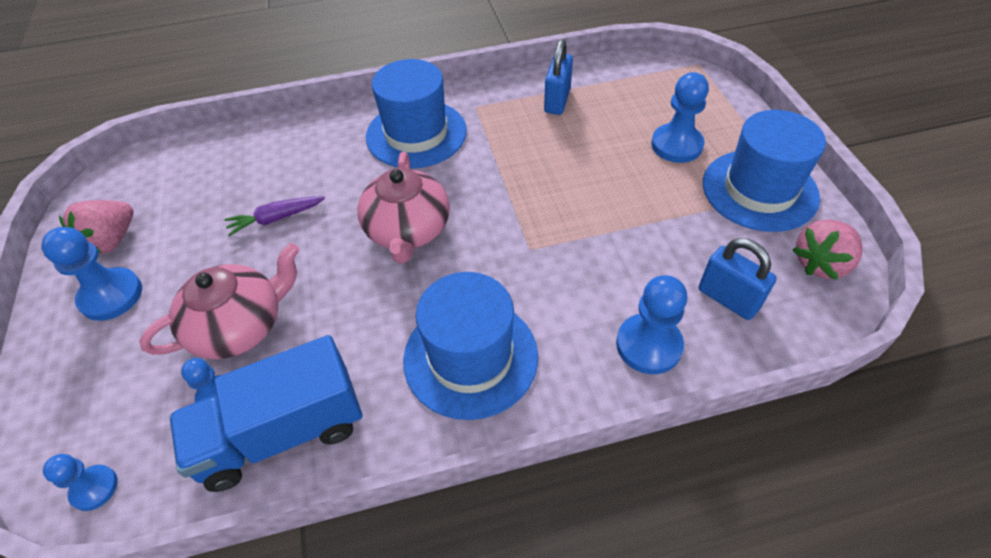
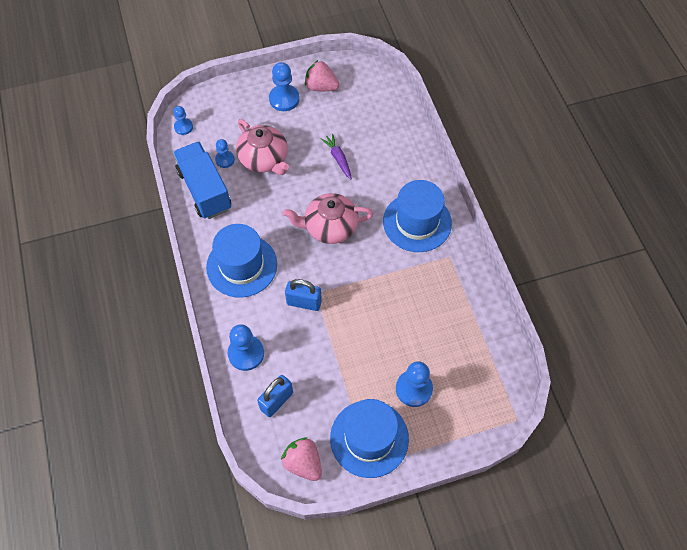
camera: 85 degrees right, 10 degrees up
blue padlock [544,39,573,115] -> blue padlock moved to [285,279,322,311]

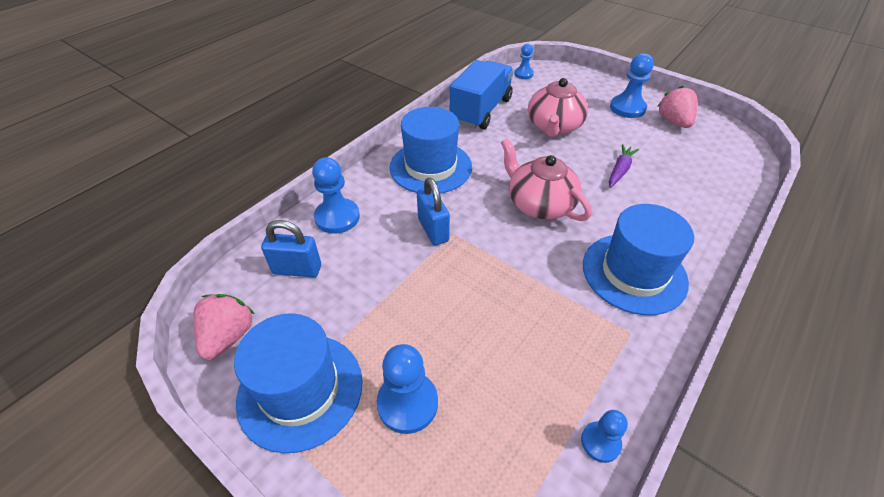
camera: 55 degrees right, 15 degrees down
blue pawn [215,139,235,168] -> blue pawn moved to [581,410,628,463]

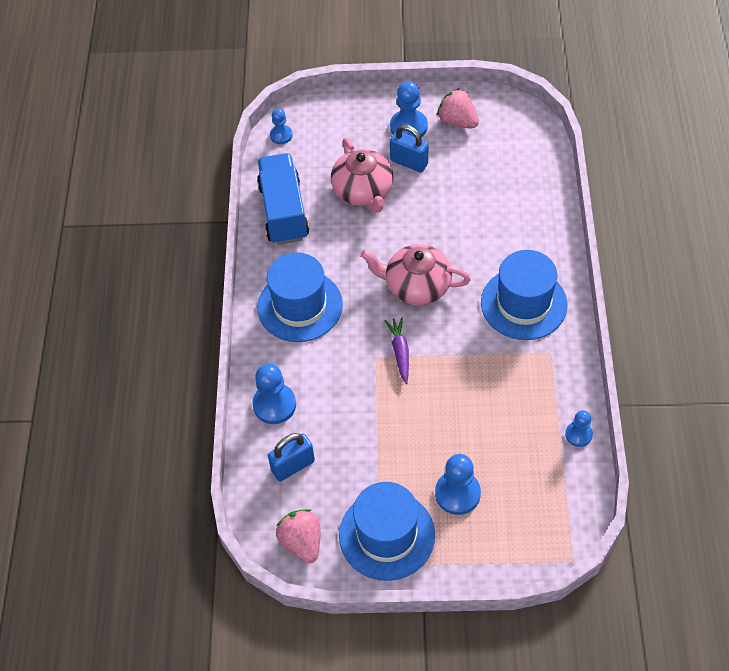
camera: 35 degrees left, 10 degrees up
blue padlock [417,178,450,245] -> blue padlock moved to [390,124,428,172]
purple carrot [609,144,639,188] -> purple carrot moved to [384,317,409,384]

